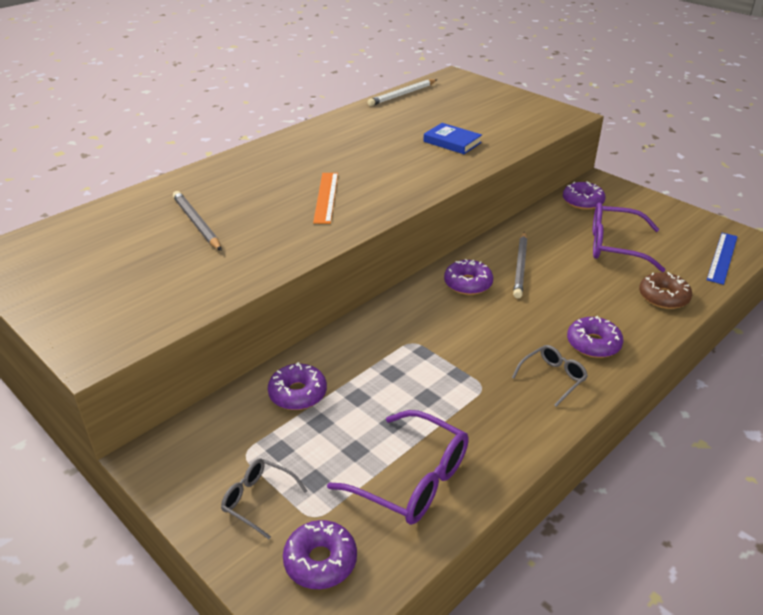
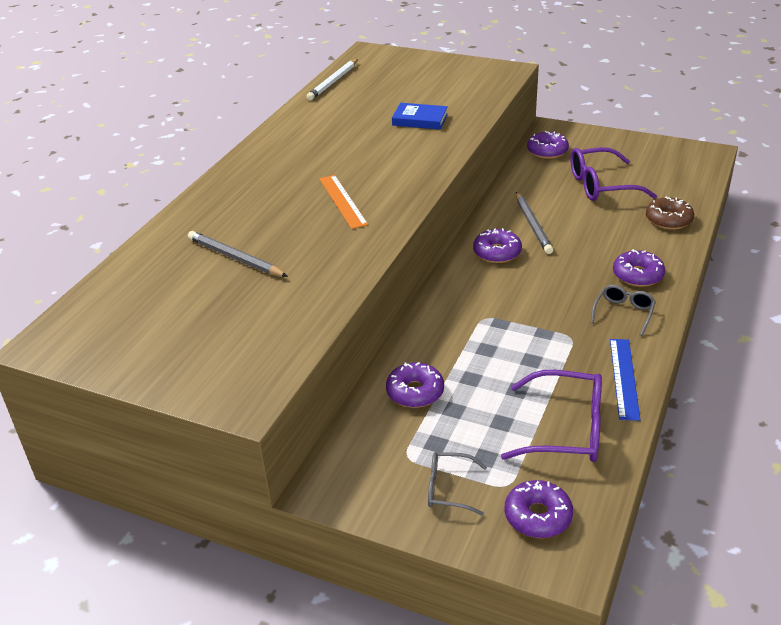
camera: 20 degrees left, 0 degrees up
blue ruler [707,233,738,285] -> blue ruler moved to [610,339,640,421]

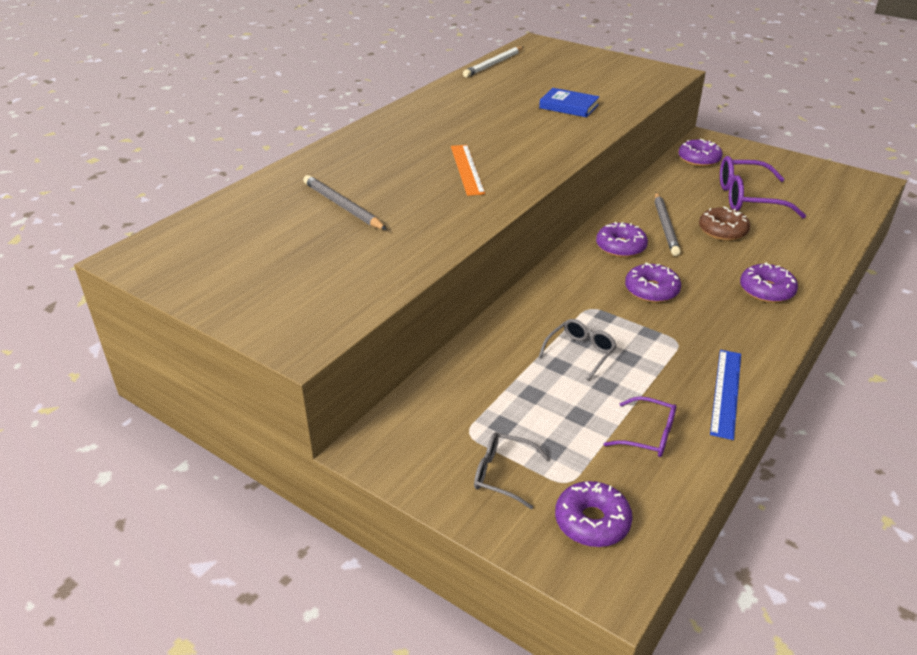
camera: 10 degrees right, 0 degrees up
purple donut [386,362,444,408] -> purple donut moved to [625,262,681,303]
purple glasses [501,370,602,462] -> purple glasses [604,396,676,457], size x0.57
grey glasses [591,285,656,335] -> grey glasses moved to [539,319,617,381]
brown donut [646,197,694,230] -> brown donut moved to [699,206,750,241]

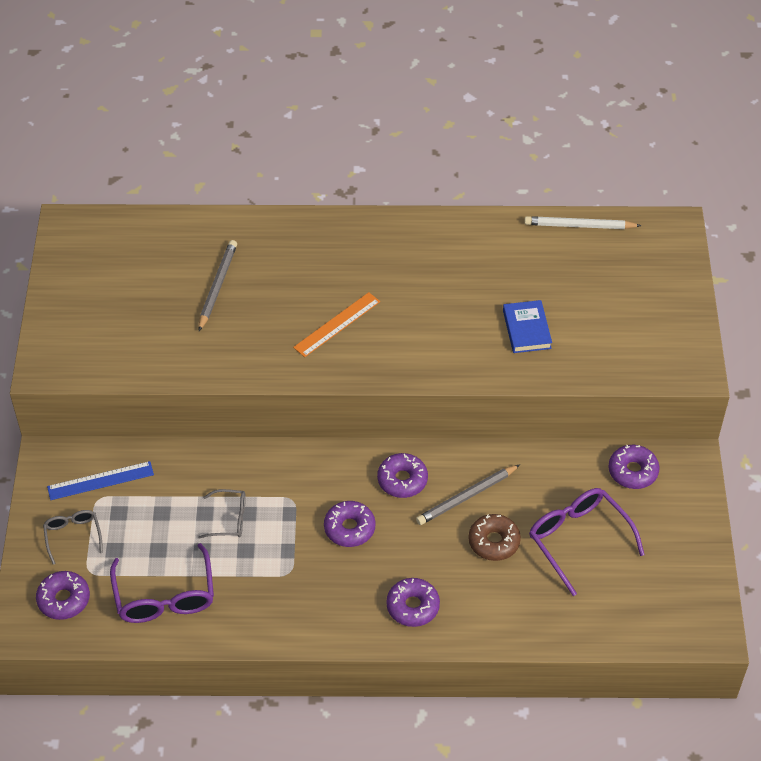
camera: 55 degrees right, 15 degrees up
purple glasses [604,396,676,457] -> purple glasses [110,543,214,623], size x1.77
blue ruler [710,350,741,440] -> blue ruler moved to [47,461,154,500]

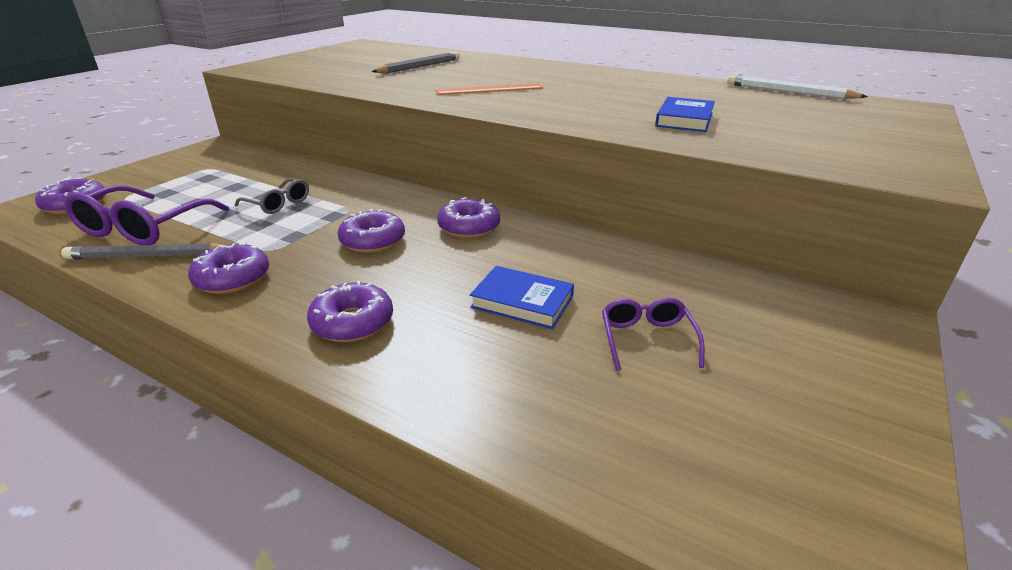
camera: 30 degrees right, 20 degrees down
grey glasses [43,510,103,565] -> none
blue ruler [47,461,154,500] -> none
grey pencil [416,464,520,525] -> grey pencil moved to [61,243,221,259]
brown donut [468,514,521,561] -> blue book [470,266,574,329]
purple glasses [529,488,645,596] -> purple glasses [602,298,705,371], size x0.57
purple donut [609,445,660,489] -> purple donut moved to [188,242,269,294]

